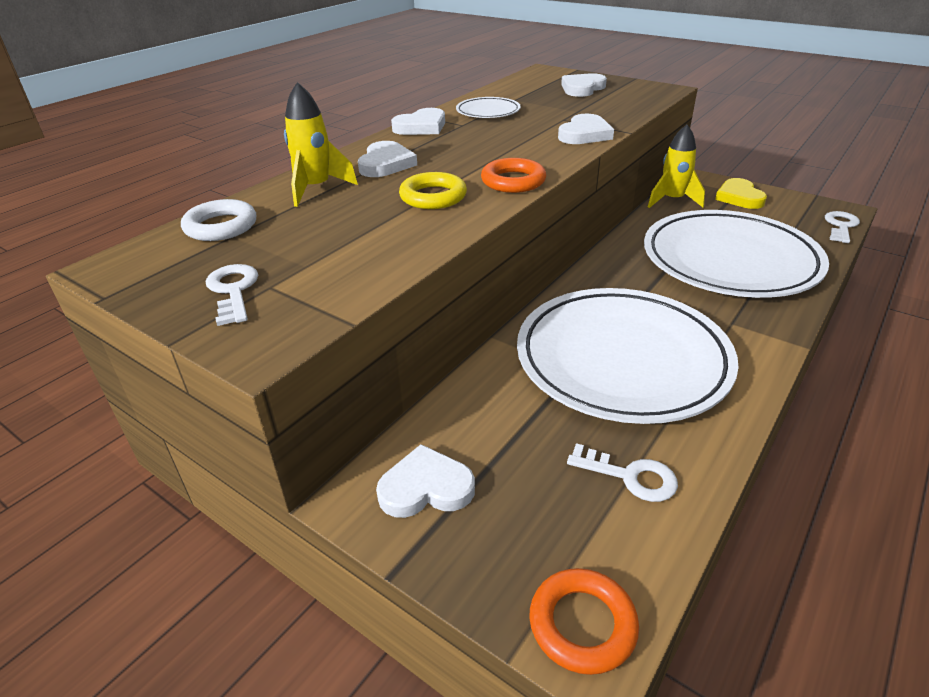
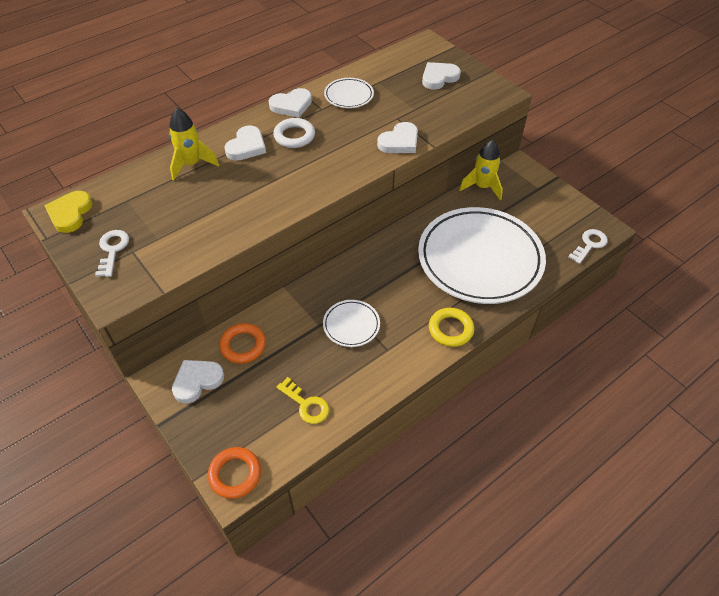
camera: 15 degrees right, 15 degrees up
white ring [181,199,256,241] -> white ring moved to [273,118,315,148]
white heart [376,444,475,518] -> white heart turned 45 degrees counterclockwise [172,360,224,404]
yellow ring [399,172,467,209] -> yellow ring moved to [429,308,474,347]
orange ring [481,158,546,193] -> orange ring moved to [219,323,266,364]
white plate [517,288,739,424] -> white plate [323,300,380,347], size x0.42
white key [567,443,678,502] -> yellow key [277,377,329,424]
yellow heart [715,178,767,209] -> yellow heart moved to [44,191,93,233]

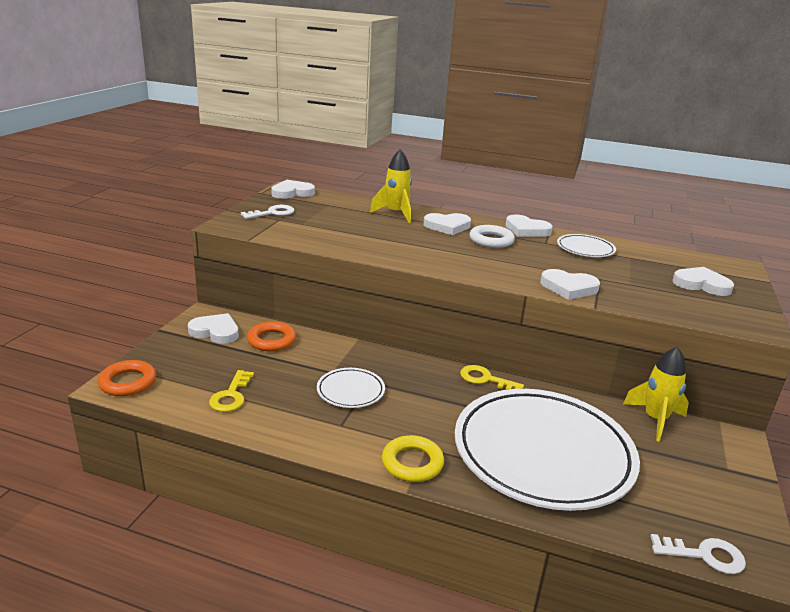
camera: 55 degrees right, 25 degrees down
yellow heart [44,191,93,233] -> white heart [271,180,315,199]
none -> yellow key [460,365,524,390]

